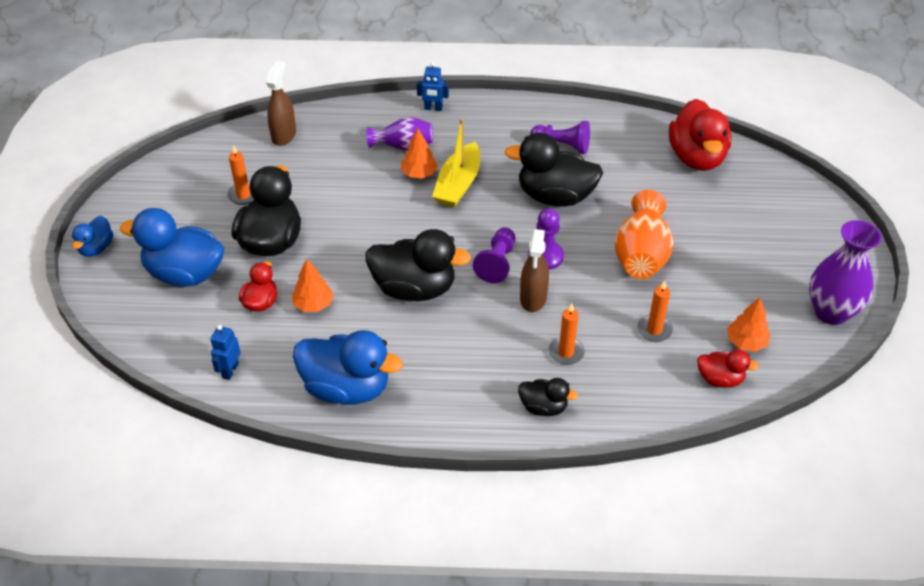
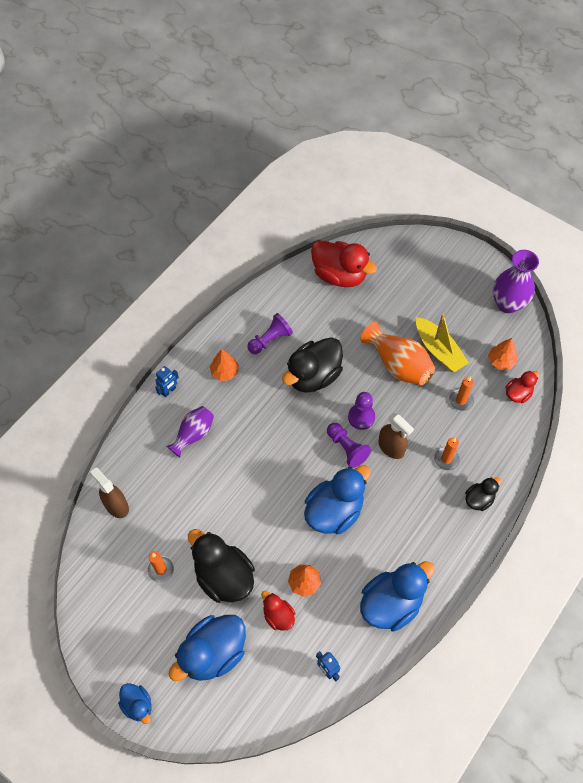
camera: 55 degrees left, 15 degrees up
black duck [365,229,471,301] -> blue duck [304,465,371,534]
orange tree [401,128,438,179] -> orange tree moved to [210,349,239,381]
yellow boat [432,118,480,208] -> yellow boat moved to [416,313,469,373]

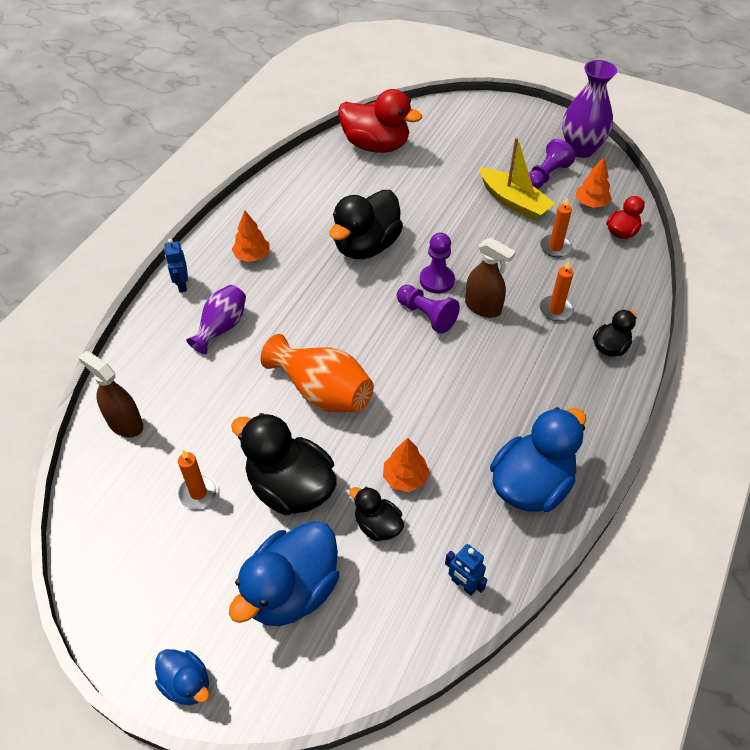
camera: 10 degrees left, 10 degrees down
blue robot [155,366,179,397] -> blue robot turned 135 degrees clockwise [164,239,188,292]
purple pawn [247,313,293,354] -> purple pawn moved to [529,139,575,189]
red duck [261,591,295,631] -> black duck [349,487,404,541]
blue duck [304,465,371,534] -> none
orange vase [361,321,435,385] -> orange vase moved to [260,334,374,412]

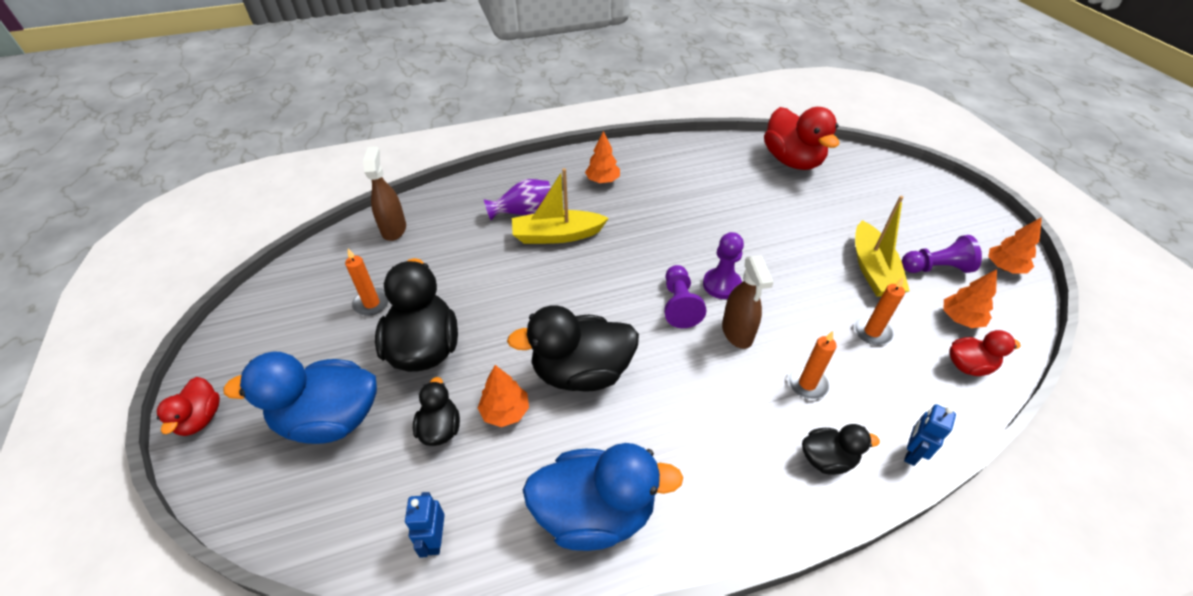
camera: 45 degrees right, 5 degrees down
blue duck [155,649,209,705] -> red duck [157,377,220,436]
blue robot [164,239,188,292] -> blue robot moved to [904,404,956,466]
orange vase [260,334,374,412] -> none
black duck [329,190,403,259] -> black duck moved to [507,305,639,392]
purple vase [562,60,617,158] -> orange tree [988,217,1042,273]
none -> yellow boat [512,168,609,244]

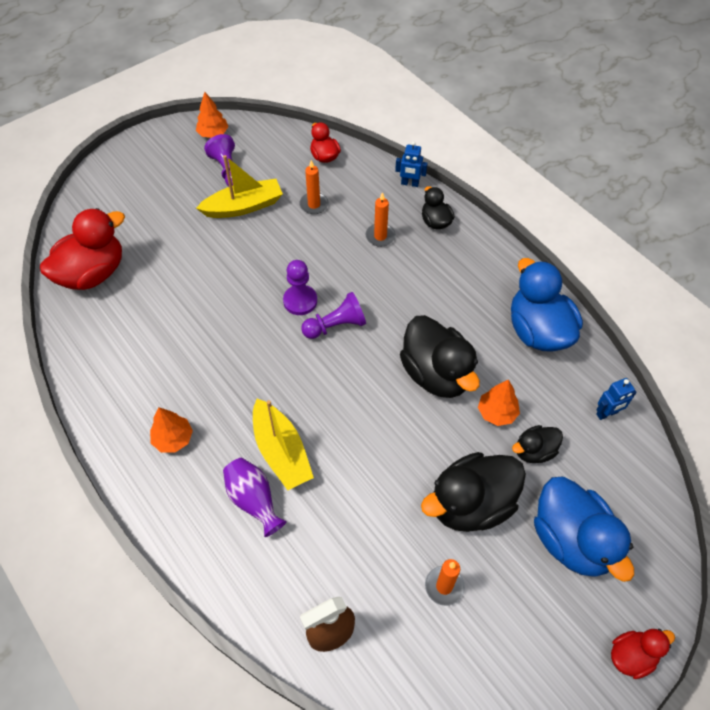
camera: 110 degrees left, 10 degrees up
brown spray bottle [722,255,774,349] -> none
orange tree [944,269,997,328] -> none

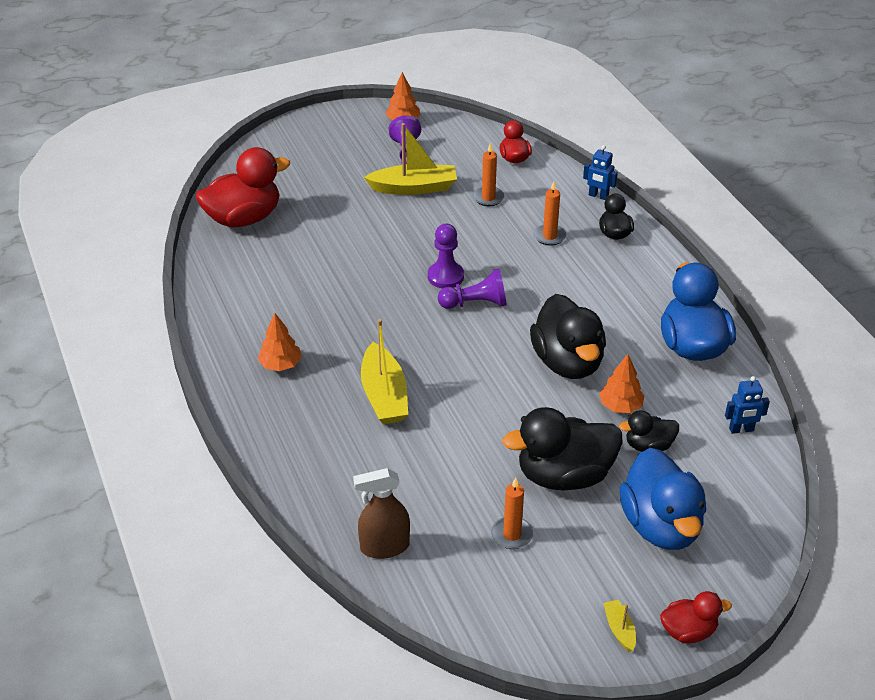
camera: 15 degrees right, 15 degrees down
purple vase [223,458,287,537] -> none
none -> yellow boat [603,600,636,652]

